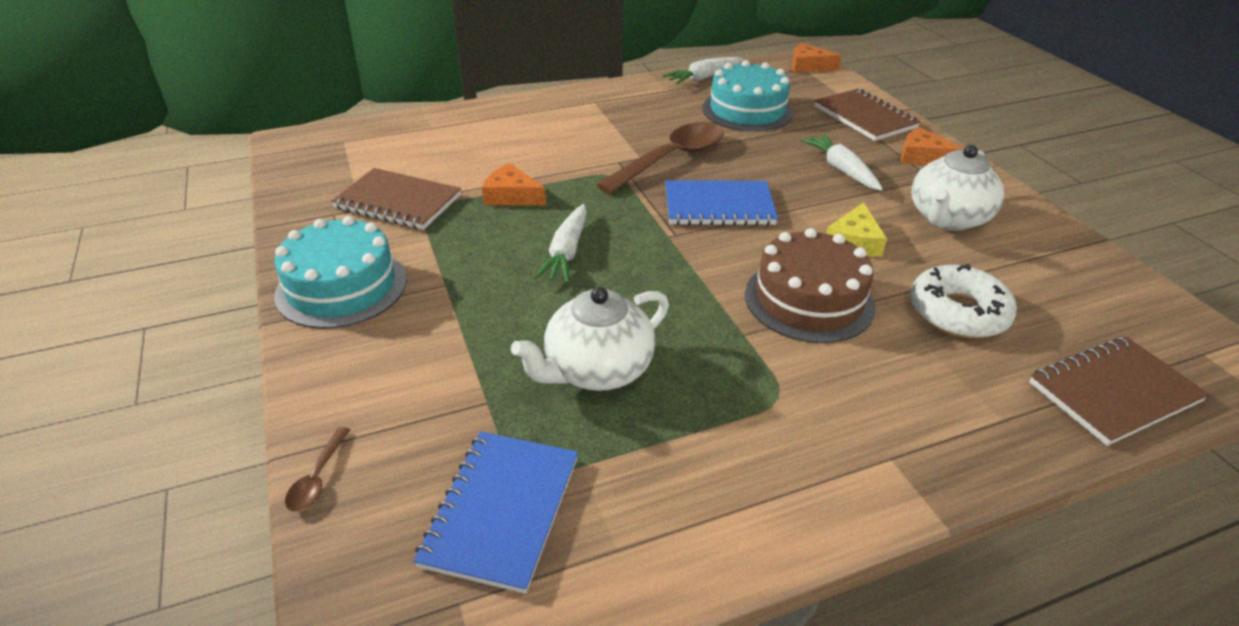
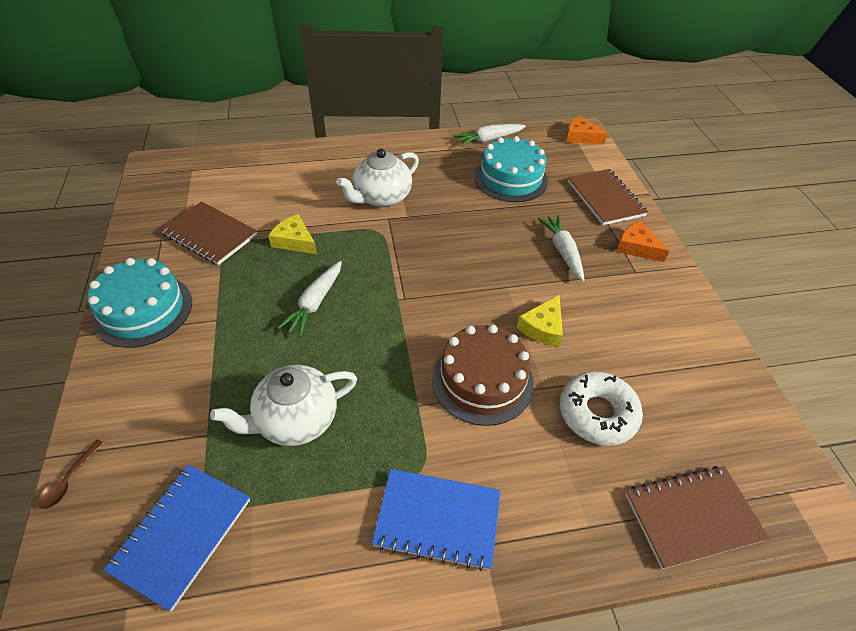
camera: 10 degrees right, 10 degrees up
orange cheese [482,163,546,205] -> yellow cheese [268,214,317,254]
brown spoon [596,122,724,194] -> none
blue notebook [665,180,778,226] -> blue notebook moved to [372,469,501,571]
white teapot [912,145,1004,231] -> white teapot moved to [336,149,419,207]

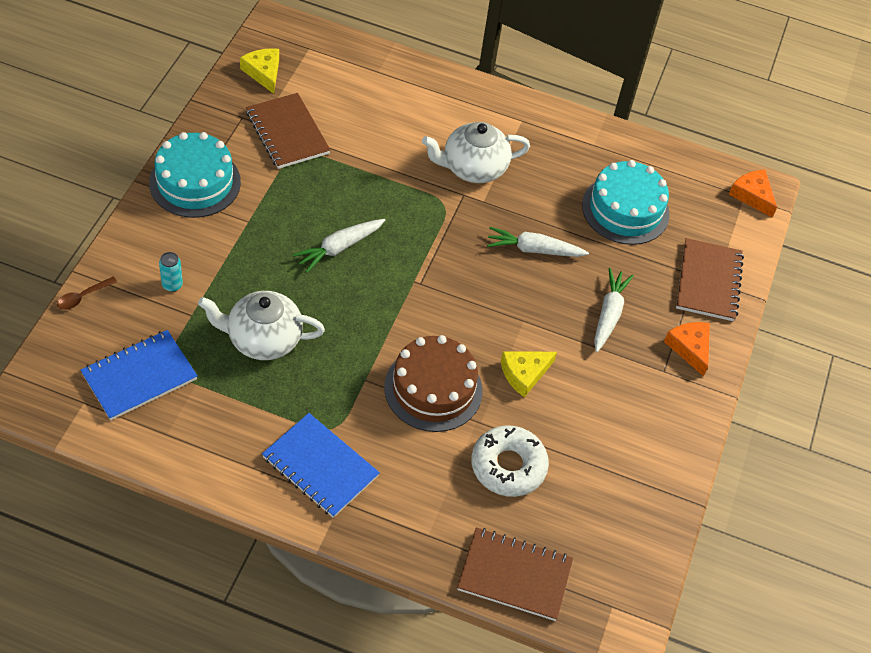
camera: 25 degrees right, 5 degrees up
yellow cheese [268,214,317,254] -> yellow cheese moved to [240,48,279,94]
white carrot [453,124,526,147] -> white carrot moved to [487,227,589,257]
none -> turquoise can [159,252,183,292]

